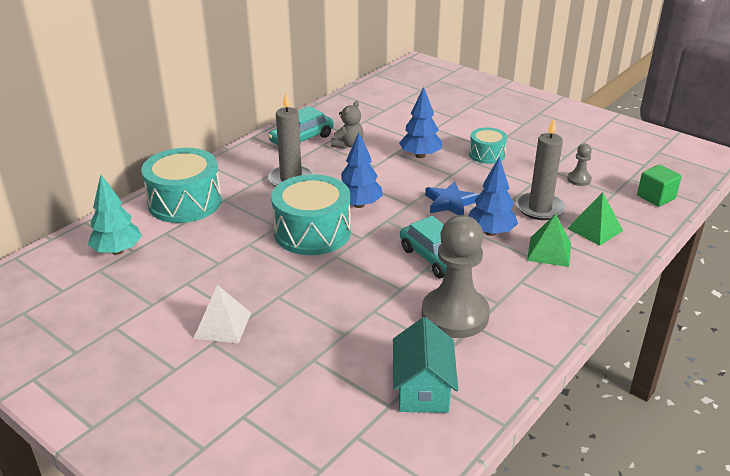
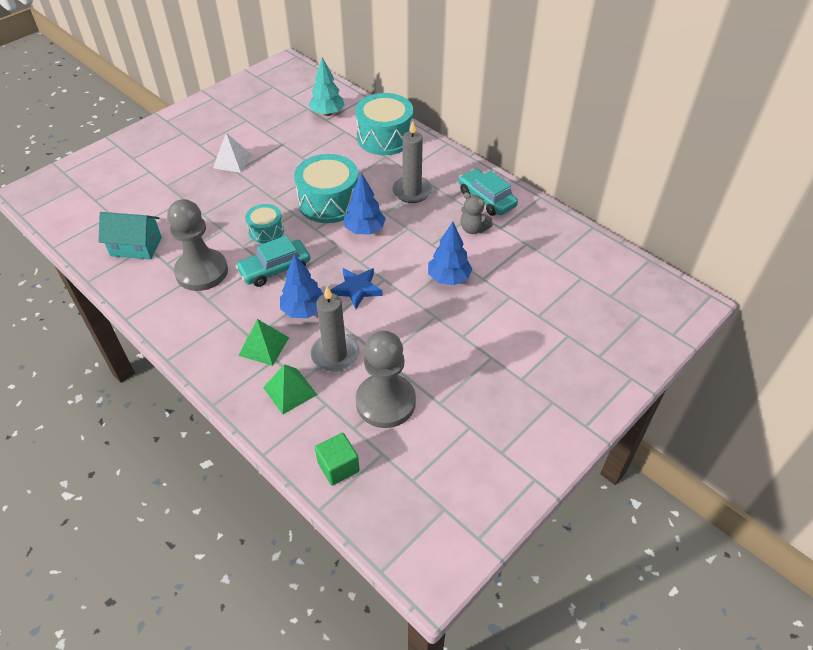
camera: 95 degrees right, 15 degrees up
turquoise drum [469,127,507,164] -> turquoise drum moved to [245,204,284,243]
grey pawn [567,143,592,186] -> grey pawn [356,331,416,428], size x2.28

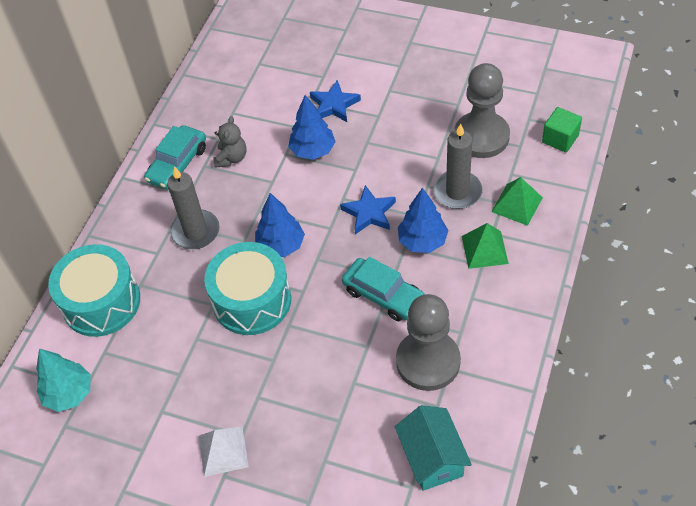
camera: 110 degrees left, 5 degrees up
turquoise drum [245,204,284,243] -> none
none -> blue star [310,80,361,122]

